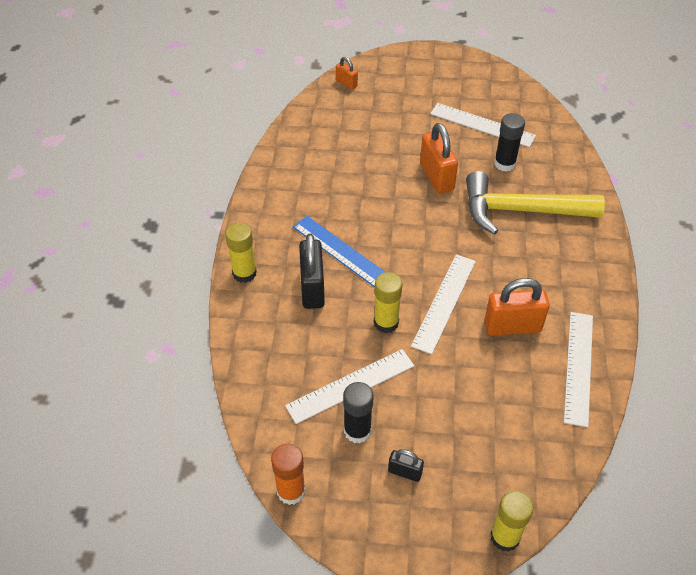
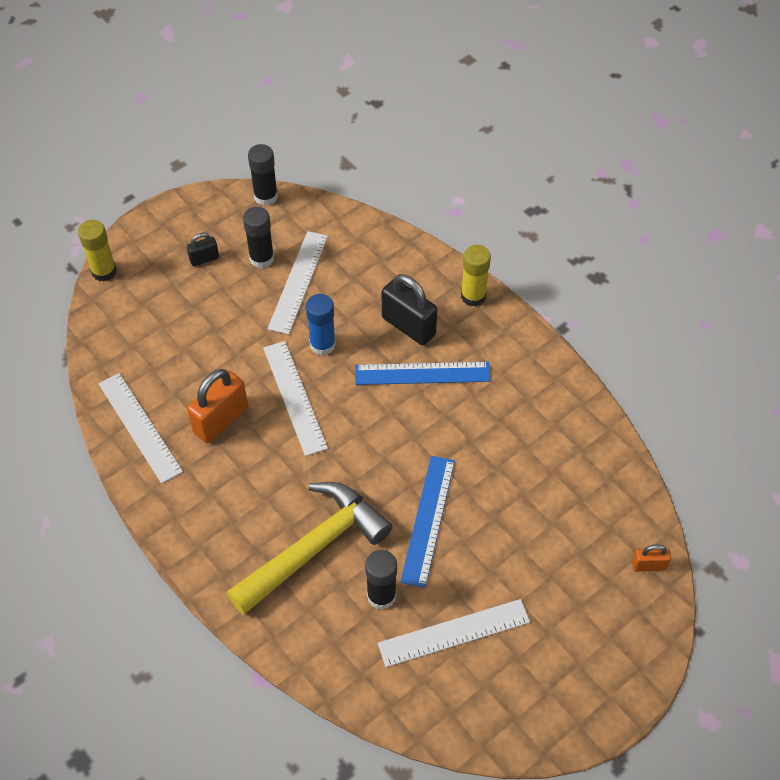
camera: 135 degrees right, 5 degrees up
orange glue stick [271,444,306,505] -> black glue stick [248,144,278,206]
yellow glue stick [374,272,402,333] -> blue glue stick [306,294,336,356]
orange padlock [420,123,458,194] -> blue ruler [400,456,455,588]

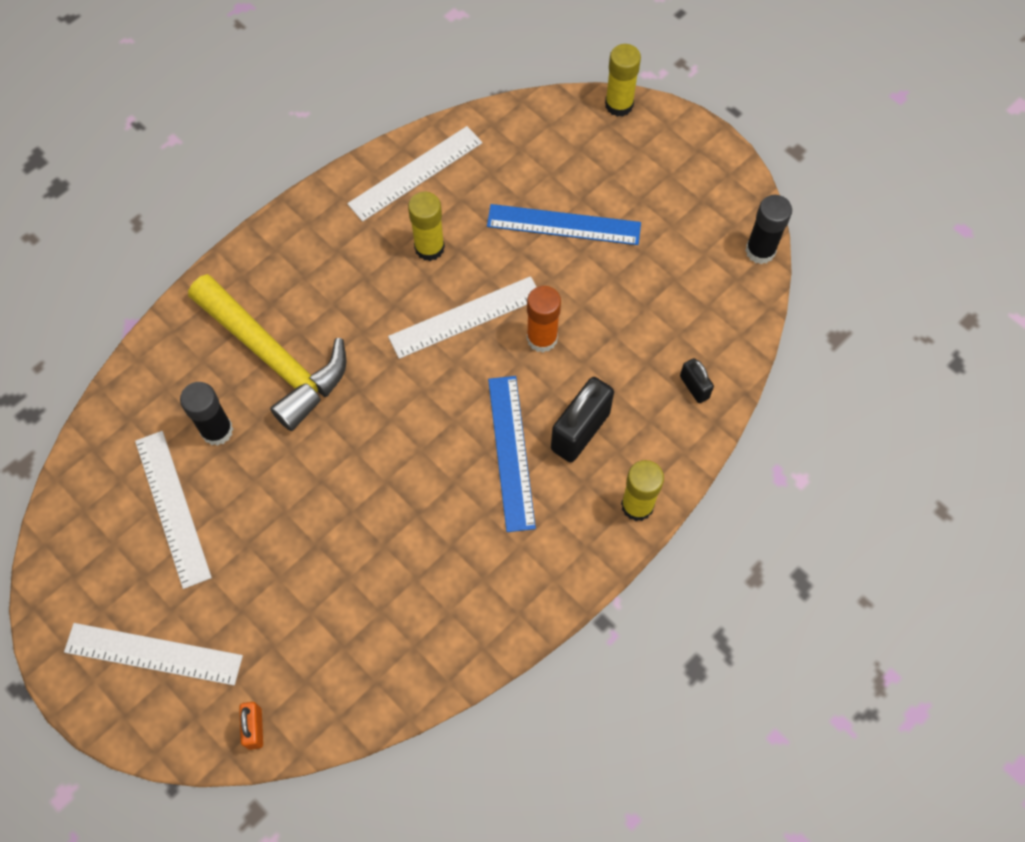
camera: 85 degrees right, 10 degrees up
black padlock [187,233,219,266] -> black padlock moved to [680,358,714,403]
orange padlock [187,369,248,443] -> yellow glue stick [408,192,445,261]
black glue stick [243,207,274,268] -> none
white ruler [267,231,328,334] -> white ruler moved to [64,623,243,685]
blue glue stick [306,294,336,356] -> orange glue stick [527,286,561,353]
blue ruler [400,456,455,588] -> blue ruler moved to [487,204,641,245]

